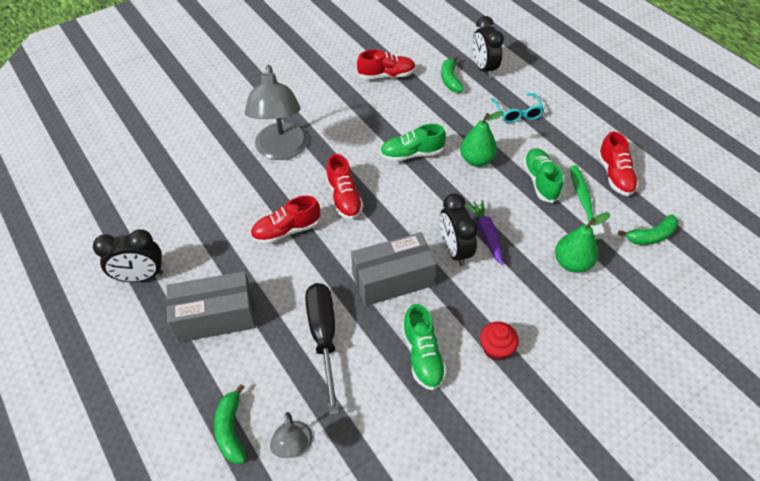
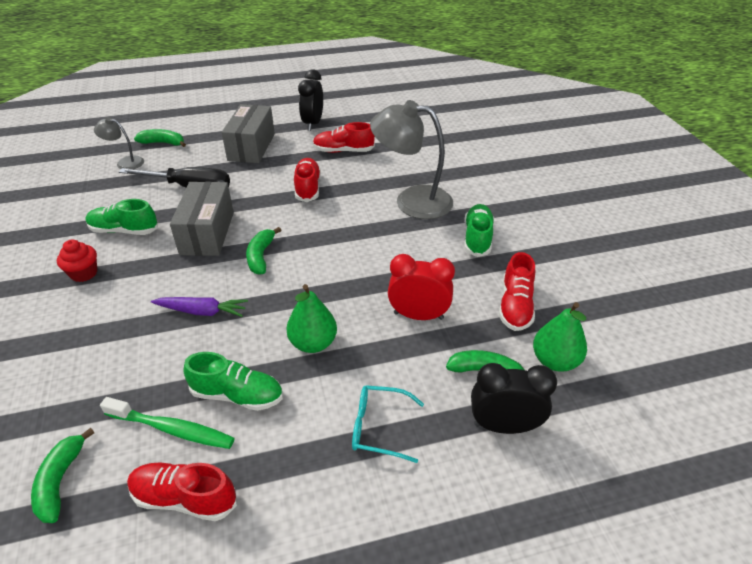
camera: 110 degrees right, 10 degrees down
red shoe [326,154,363,220] -> red shoe moved to [313,122,375,153]
green shoe [380,124,446,162] -> green shoe moved to [464,204,494,257]
black clock [440,193,478,266] -> none
green pear [555,212,610,273] -> green pear moved to [533,302,587,372]
none -> green banana [246,227,281,275]
none -> red clock [388,254,455,320]

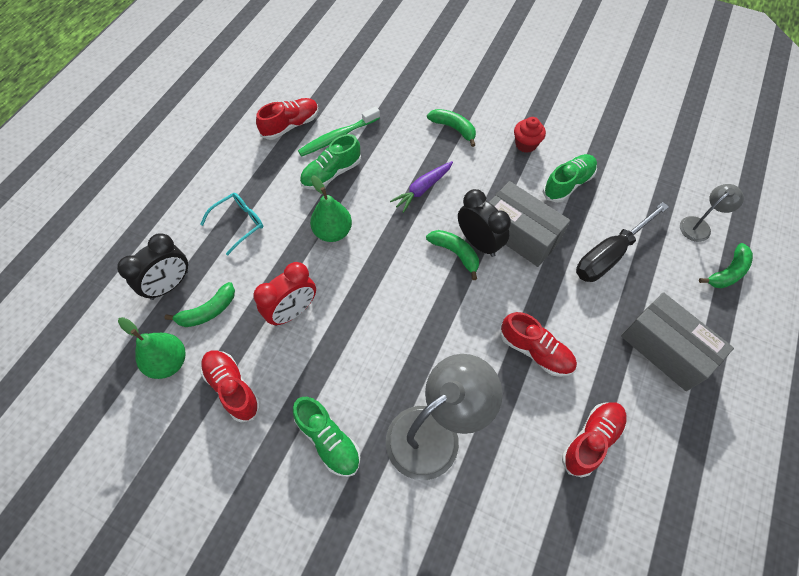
camera: 130 degrees right, 20 degrees up
green banana [31,428,95,523] -> green banana moved to [427,109,476,147]
black clock [298,69,323,131] -> black clock moved to [458,189,511,257]

